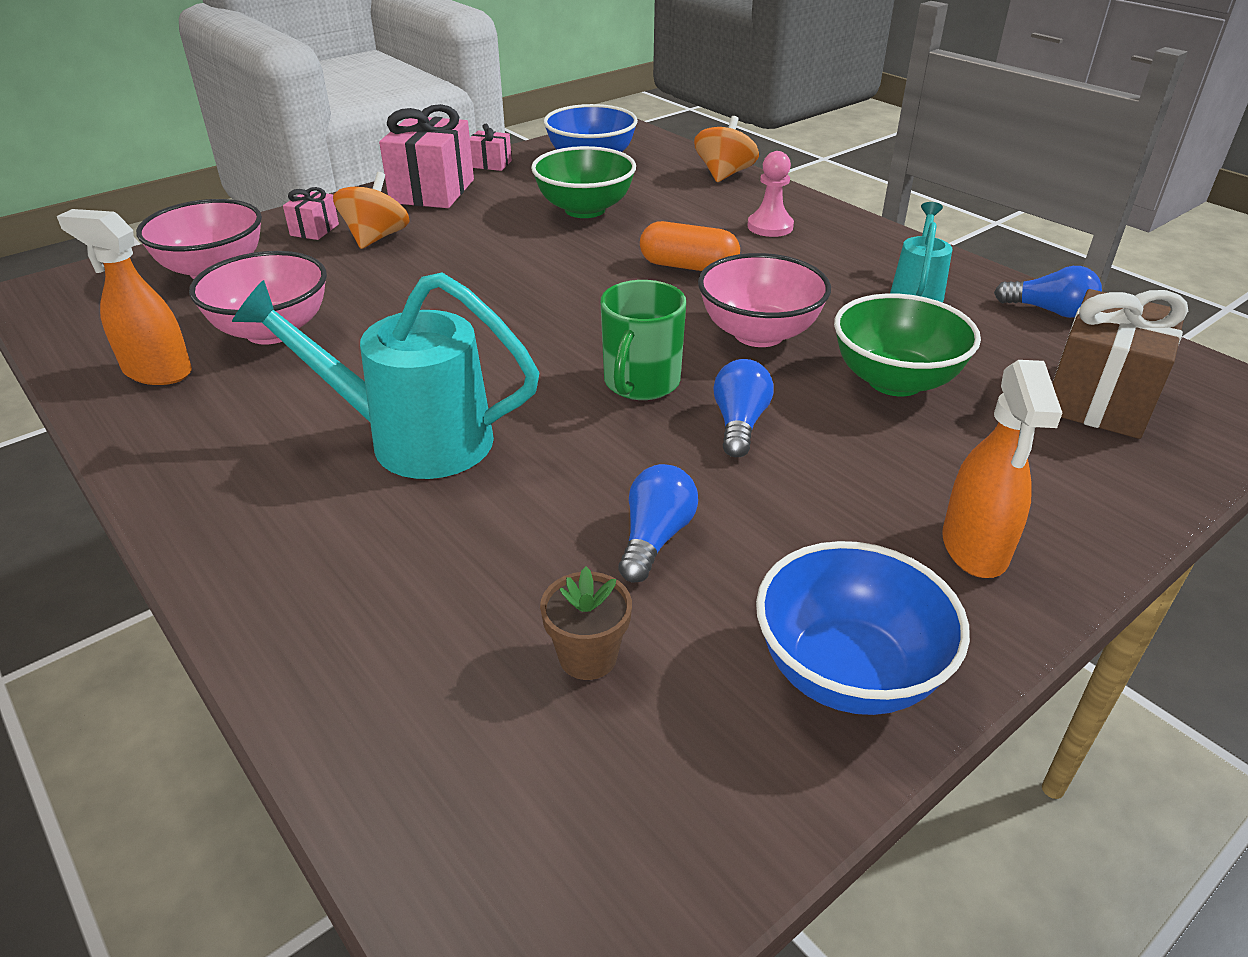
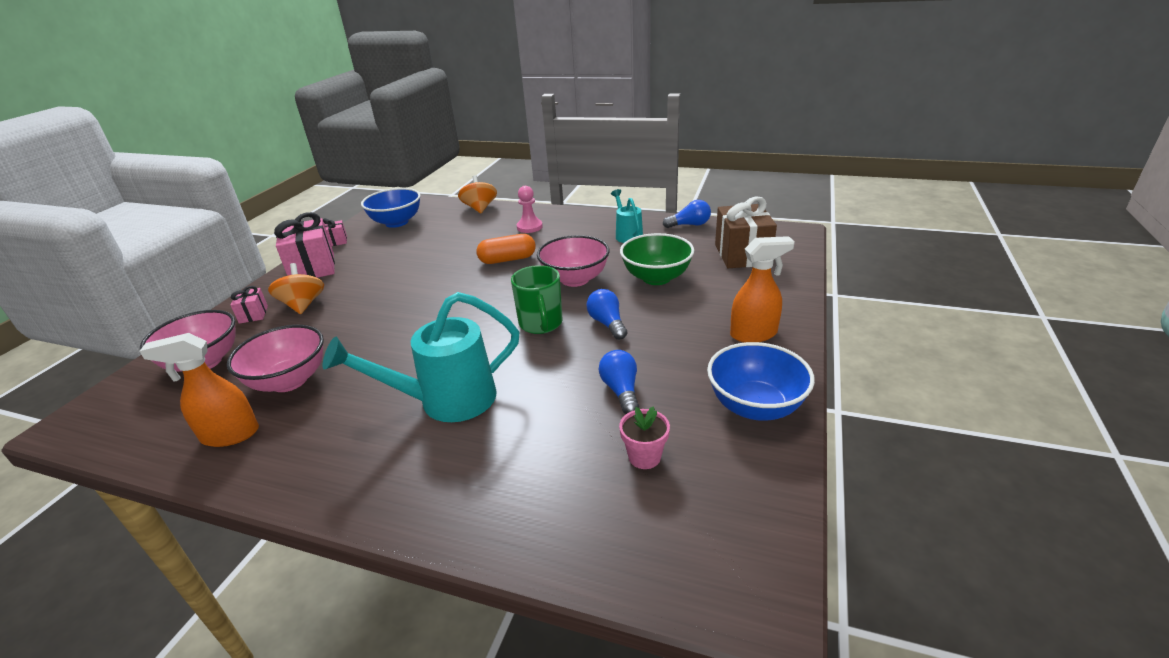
camera: 30 degrees left, 5 degrees down
green bowl [531,146,636,218] -> none
brown flower pot [540,566,632,680] -> pink flower pot [619,406,670,469]
orange spray bottle [942,360,1062,578] -> orange spray bottle turned 75 degrees counterclockwise [730,236,795,342]

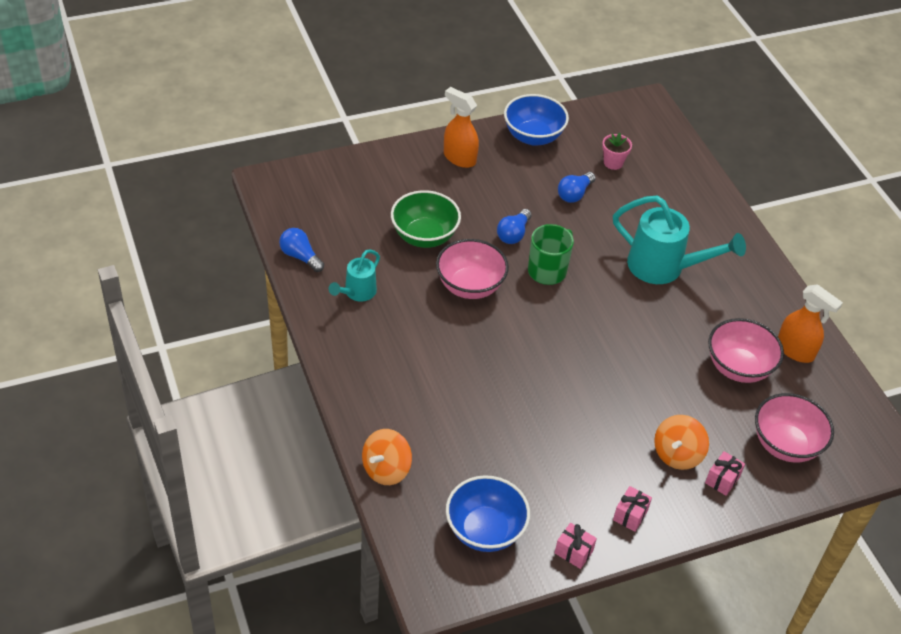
camera: 135 degrees left, 15 degrees up
pink gift [274,212,335,278] -> pink gift [613,486,652,532], size x0.48
orange capsule [476,234,536,264] -> none
pink pawn [517,186,543,233] -> none
brown gift [715,196,777,268] -> none

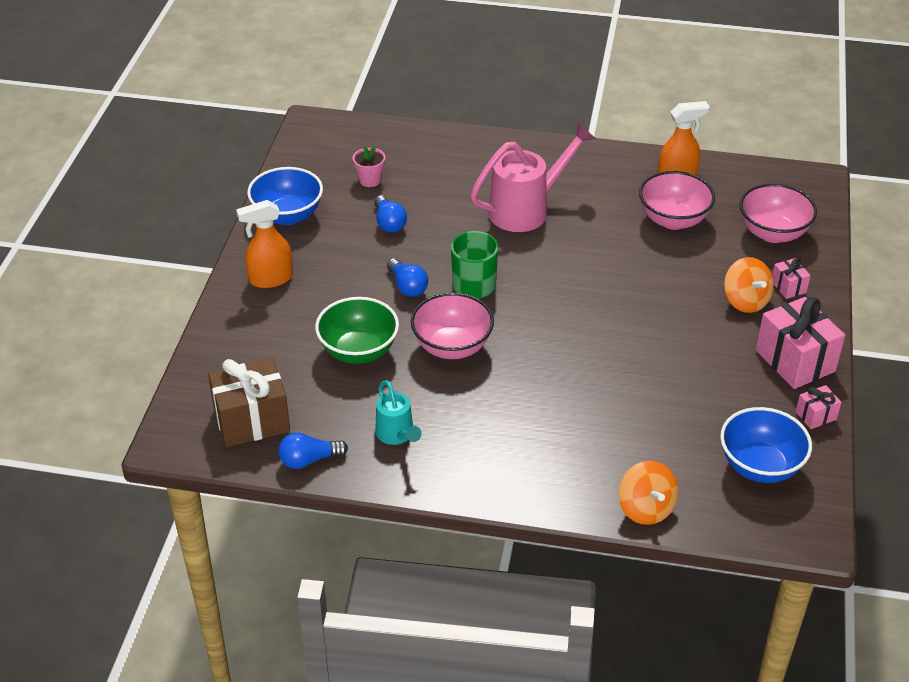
camera: 55 degrees left, 5 degrees down
turquoise watering can [613,195,746,284] -> pink watering can [470,123,595,232]
pink gift [613,486,652,532] -> pink gift [756,297,845,389], size x2.07
none -> brown gift [208,358,290,447]

